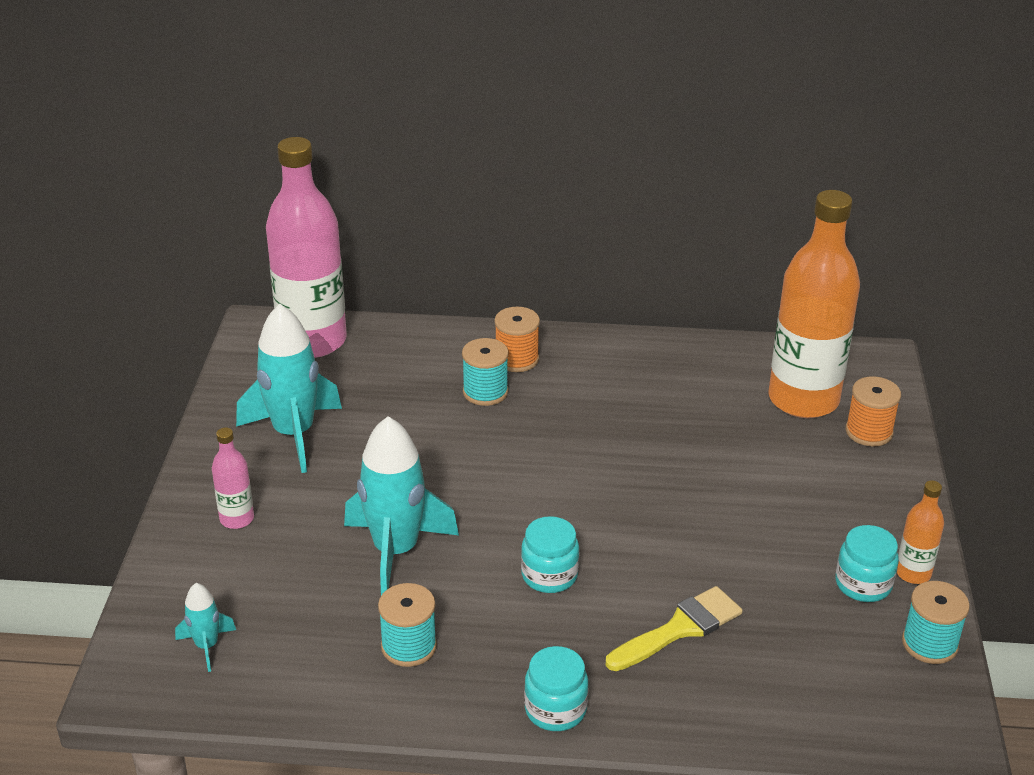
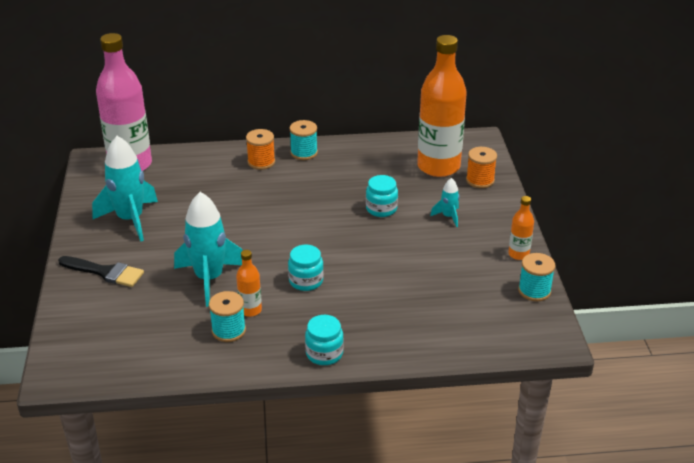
camera: 10 degrees left, 0 degrees up
turquoise rocket [175,583,236,672] -> turquoise rocket moved to [430,178,460,227]
pink bottle [212,428,254,529] -> black brush [58,256,144,287]
turquoise spool [462,338,509,406] -> turquoise spool moved to [289,120,318,160]
yellow brush [606,586,743,671] -> none
turquoise jar [835,525,899,602] -> turquoise jar moved to [366,175,398,217]
none -> orange bottle [236,250,262,317]

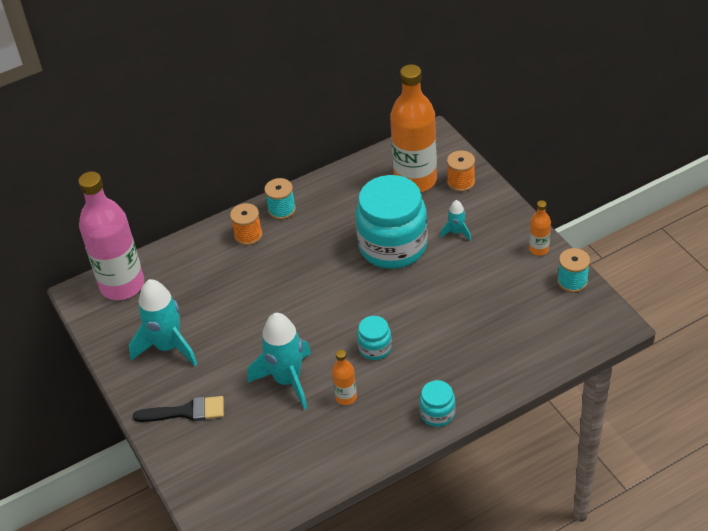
camera: 20 degrees left, 10 degrees up
turquoise spool [209,291,246,342] -> none
turquoise jar [366,175,398,217] -> turquoise jar [356,175,428,269], size x2.22

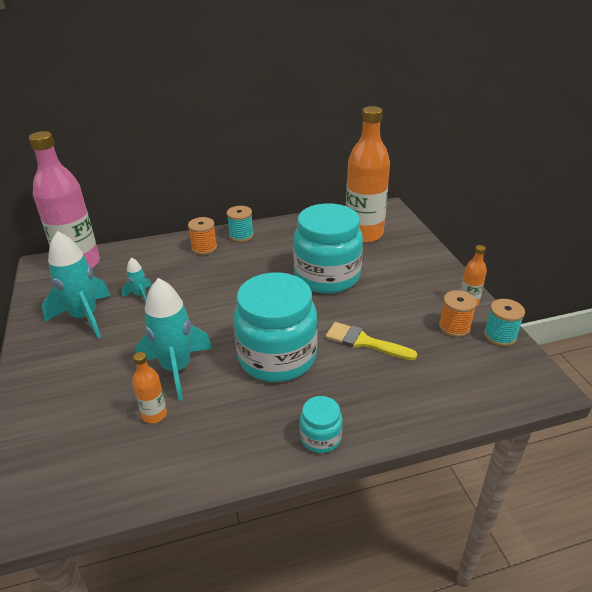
camera: 10 degrees right, 10 degrees down
black brush [133,396,224,422] -> none
orange bottle [332,350,357,405] -> orange bottle moved to [132,352,167,423]
turquoise jar [357,316,392,360] -> turquoise jar [233,273,317,382], size x2.22
turquoise rocket [440,200,471,241] -> turquoise rocket moved to [122,258,152,303]
orange spool [447,150,475,192] -> orange spool moved to [439,290,477,337]
none -> yellow brush [325,322,417,360]

